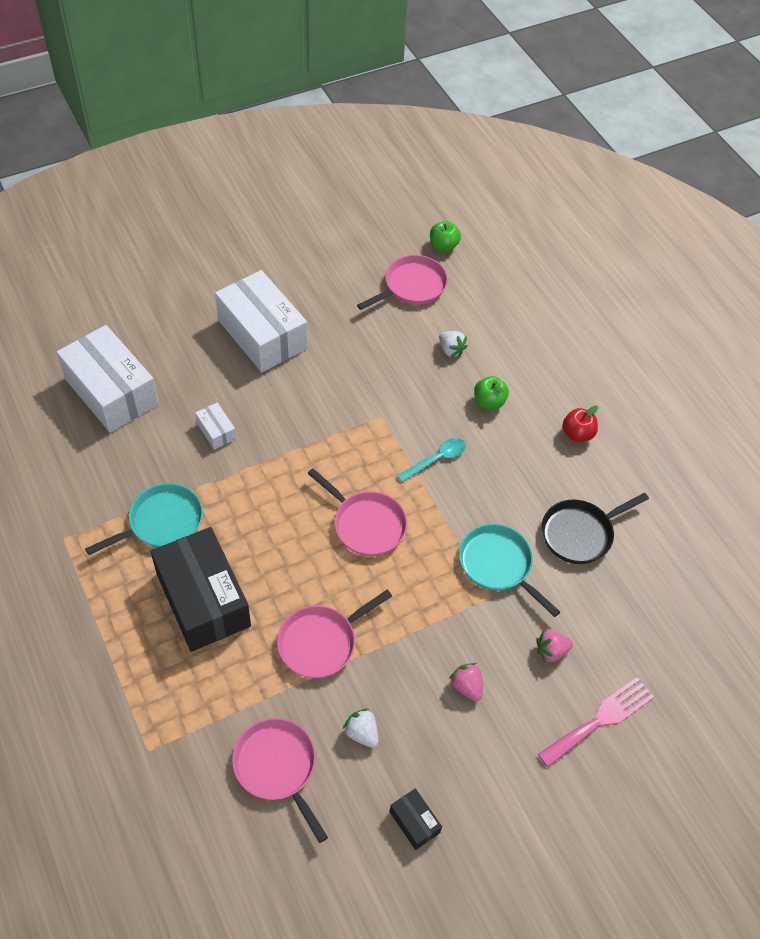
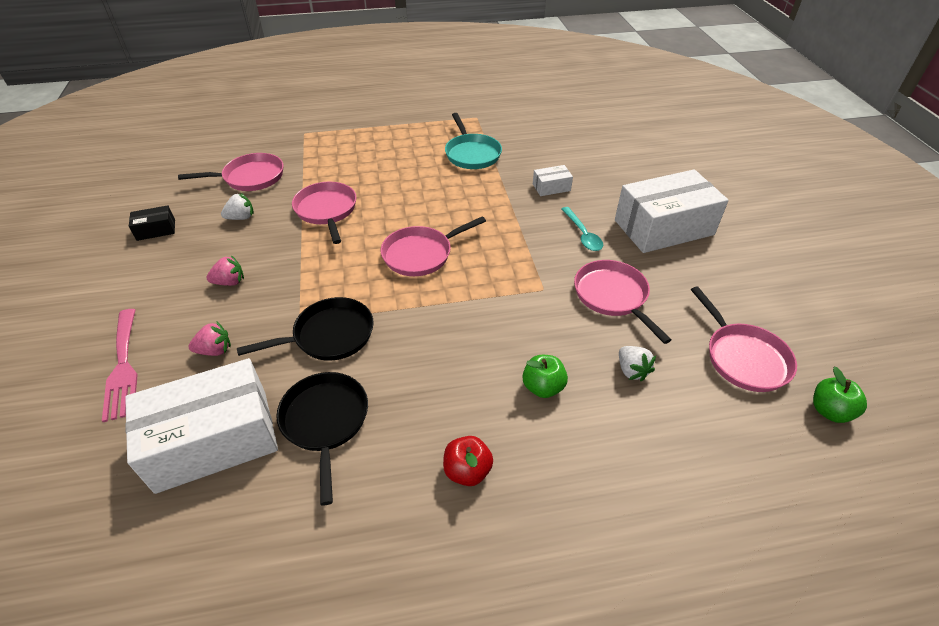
camera: 110 degrees right, 10 degrees down
white box [56,325,159,433] -> white box moved to [125,358,278,494]
black box [151,527,251,652] -> none
turquoise spoon [397,438,466,482] -> turquoise spoon moved to [562,207,603,251]
white strawberry [439,331,468,357] -> white strawberry turned 90 degrees counterclockwise [619,346,656,382]
turquoise pan [459,524,560,617] -> black pan [237,297,374,361]
pink strawberry [536,630,573,663] -> pink strawberry turned 75 degrees clockwise [188,322,231,356]
none -> pink pan [574,260,672,344]

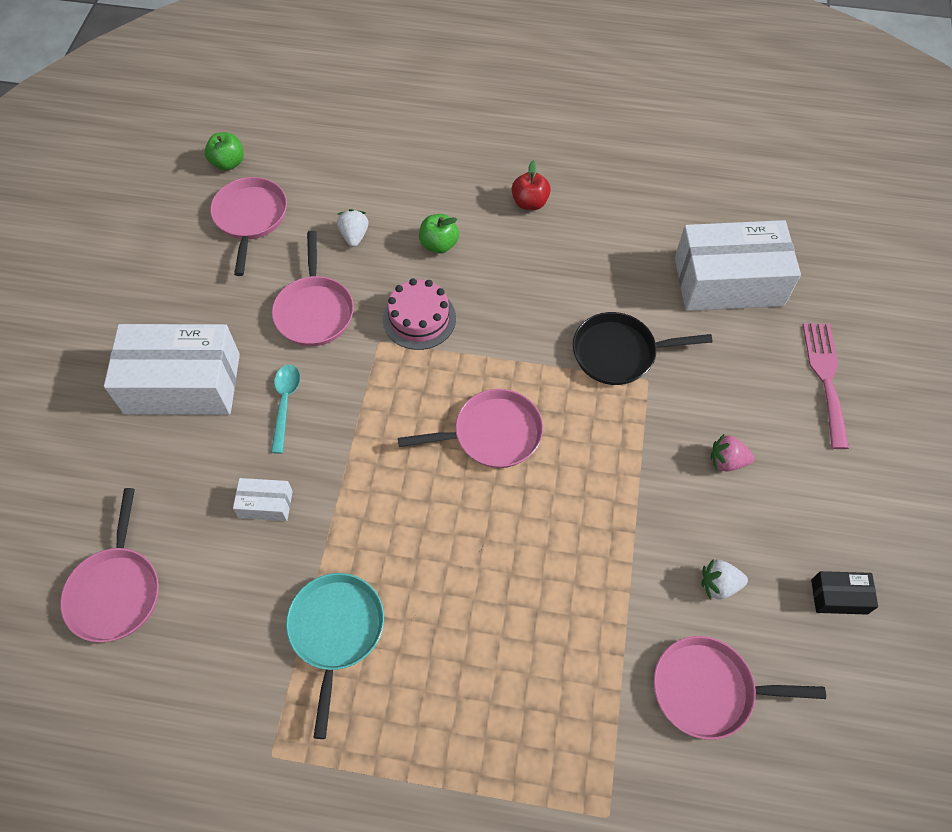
camera: 160 degrees left, 15 degrees up
pink strawberry [188,322,231,356] -> none
black pan [276,372,368,505] -> none
pink pan [292,182,356,244] -> pink pan moved to [60,488,159,643]
none -> pink cake [383,278,456,350]

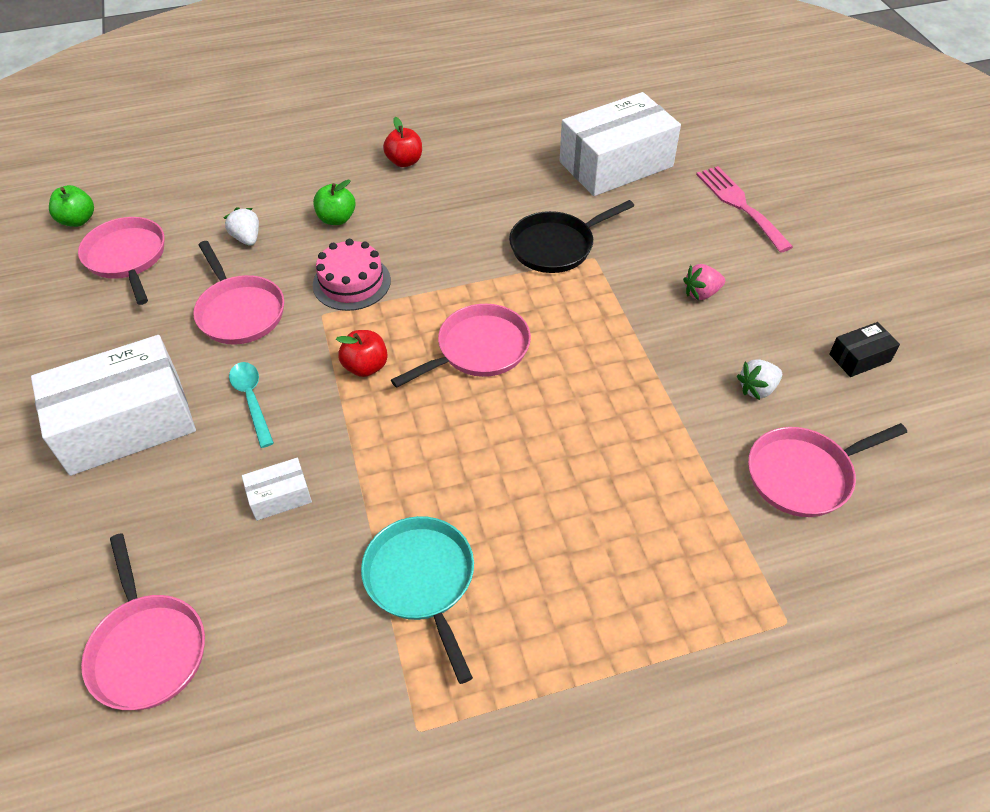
camera: 25 degrees left, 10 degrees down
none -> red apple [336,330,388,377]

